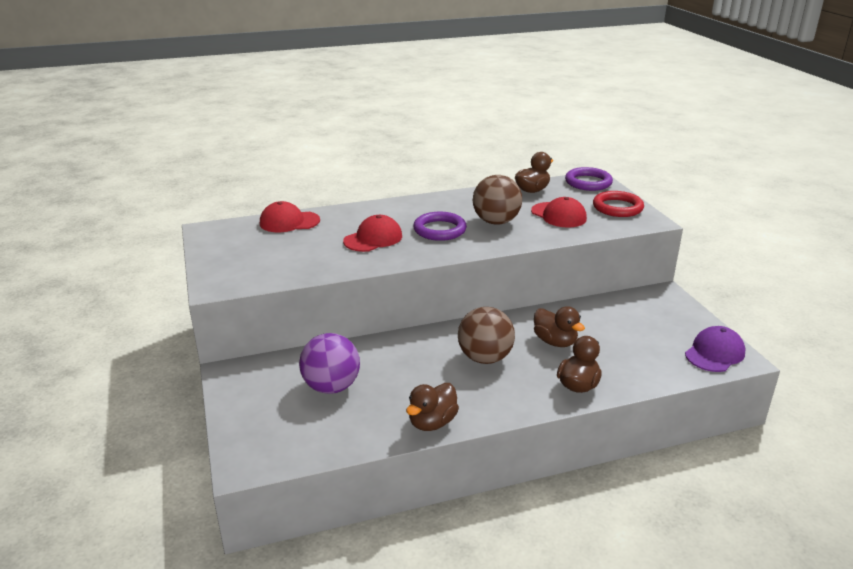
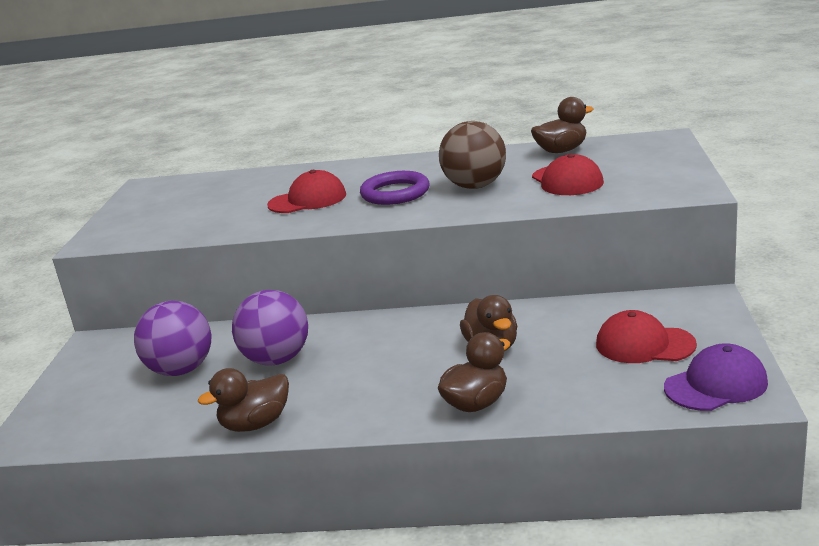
camera: 25 degrees right, 5 degrees down
red cap [260,201,320,232] -> red cap moved to [596,310,697,363]
brown ball [458,307,515,364] -> none
purple ring [565,167,613,191] -> none
red ring [593,191,644,217] -> none
none -> purple ball [232,290,308,366]

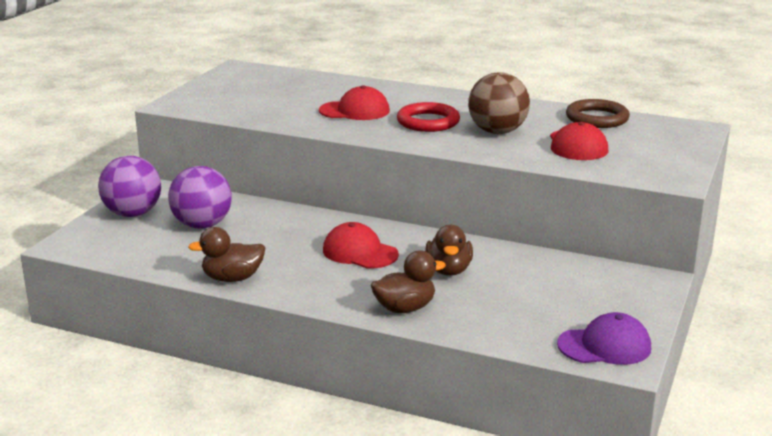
camera: 15 degrees right, 0 degrees up
purple ball [232,290,308,366] -> purple ball moved to [98,156,161,217]
purple ring [360,171,429,205] -> red ring [397,102,460,132]
brown duck [531,97,593,153] -> brown ring [566,99,630,128]
red cap [596,310,697,363] -> red cap moved to [323,222,399,268]

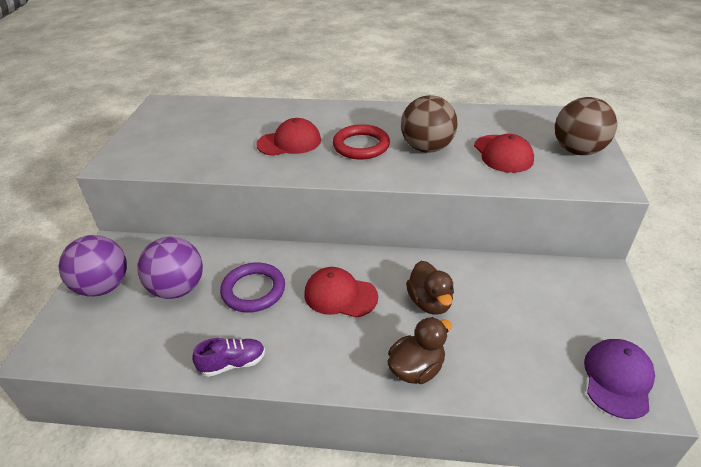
camera: 15 degrees left, 15 degrees up
brown duck [188,227,265,282] -> purple shoe [192,338,265,377]
purple cap [557,312,651,365] -> purple cap turned 45 degrees counterclockwise [584,339,655,419]
brown ring [566,99,630,128] -> none
none -> purple ring [220,262,285,312]
none -> brown ball [555,97,617,155]

